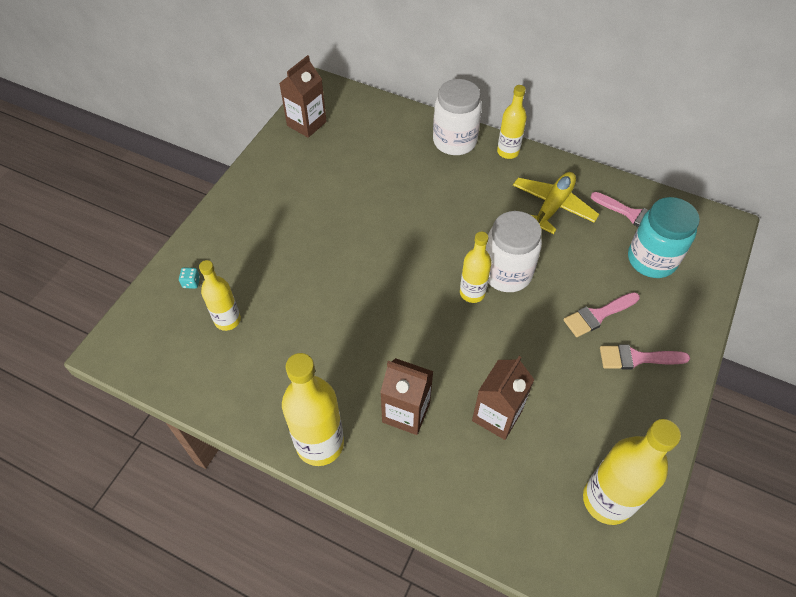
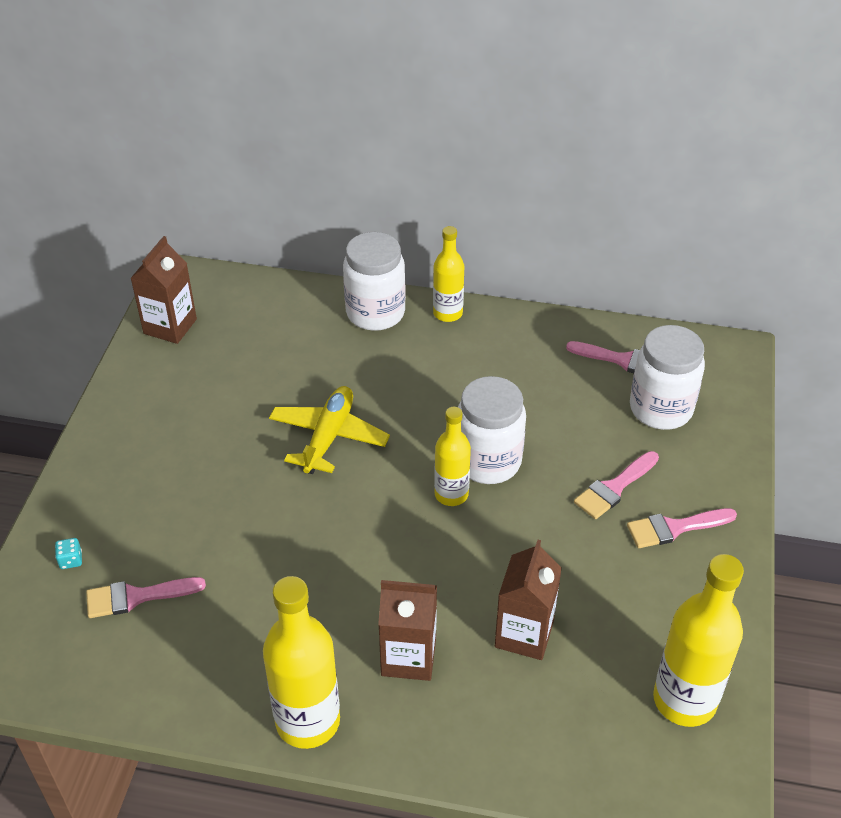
camera: 15 degrees left, 10 degrees down
yellow bottle [199,260,241,331] -> pink brush [86,577,206,618]
yellow plane [513,172,599,234] -> yellow plane moved to [269,386,390,474]
turquoise jar [628,197,700,278] -> white jar [630,325,705,430]

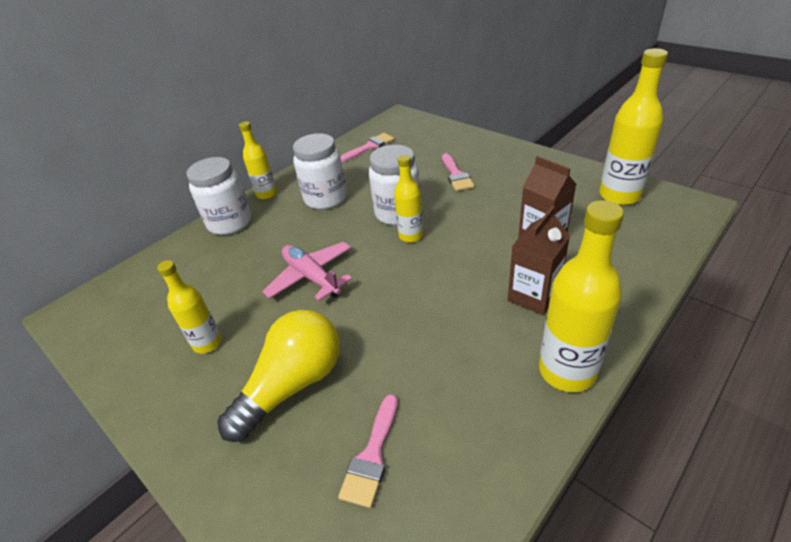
camera: 55 degrees left, 5 degrees down
turquoise dice [55,538,82,569] -> none
brown carton [130,236,197,344] -> none
yellow plane [269,386,390,474] -> pink plane [262,242,353,301]
pink brush [627,508,737,548] -> none
white jar [630,325,705,430] -> white jar moved to [293,133,347,210]
none -> yellow bottle [157,260,222,354]
none -> yellow light bulb [217,310,340,442]

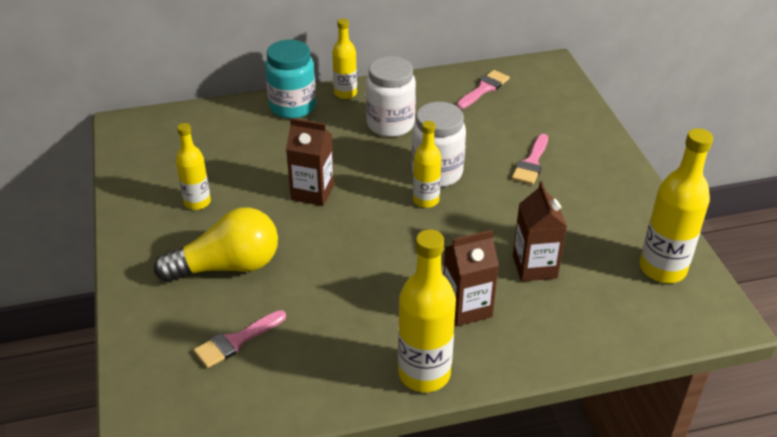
camera: 30 degrees right, 0 degrees up
white jar [187,157,251,235] -> turquoise jar [265,40,316,119]
pink plane [262,242,353,301] -> brown carton [286,118,334,206]
pink brush [340,133,394,162] -> pink brush turned 45 degrees counterclockwise [457,70,510,109]

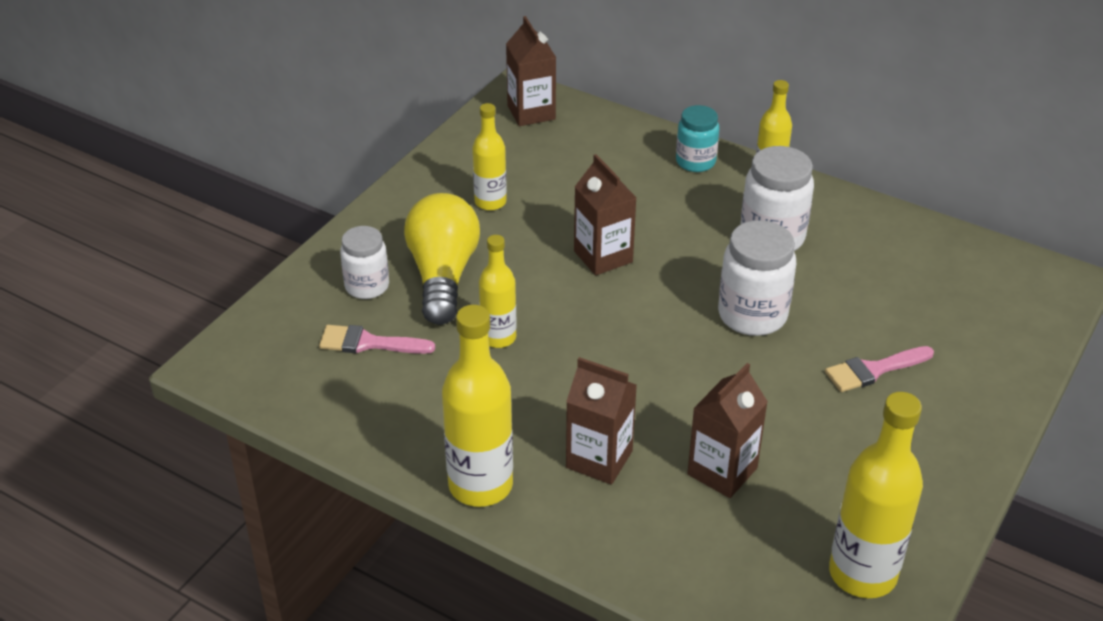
camera: 45 degrees right, 0 degrees up
yellow light bulb [154,207,278,282] -> yellow light bulb turned 120 degrees counterclockwise [404,193,480,325]
turquoise jar [265,40,316,119] -> turquoise jar [676,105,719,172], size x0.65
yellow bottle [413,121,441,208] -> yellow bottle moved to [479,235,517,348]
pink brush [457,70,510,109] -> none
none -> white jar [340,226,389,299]
none -> brown carton [506,16,556,126]

